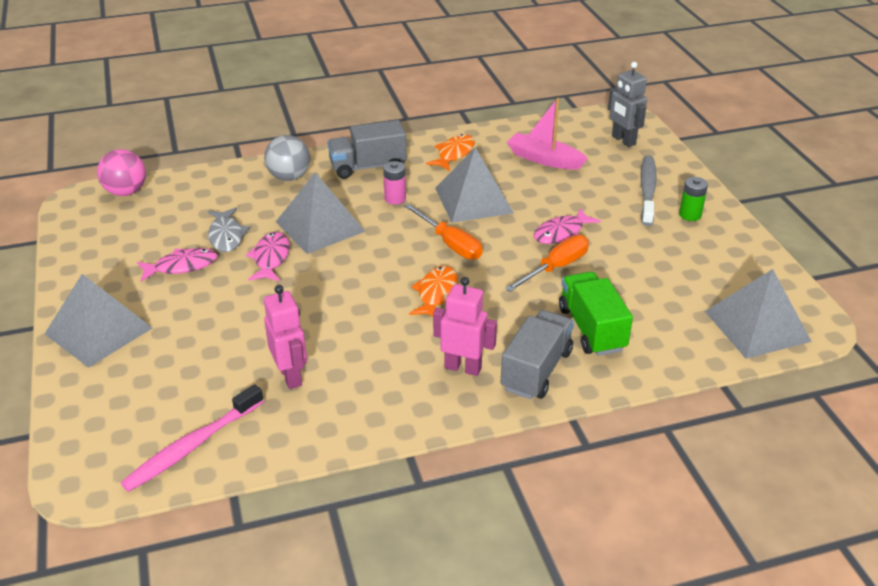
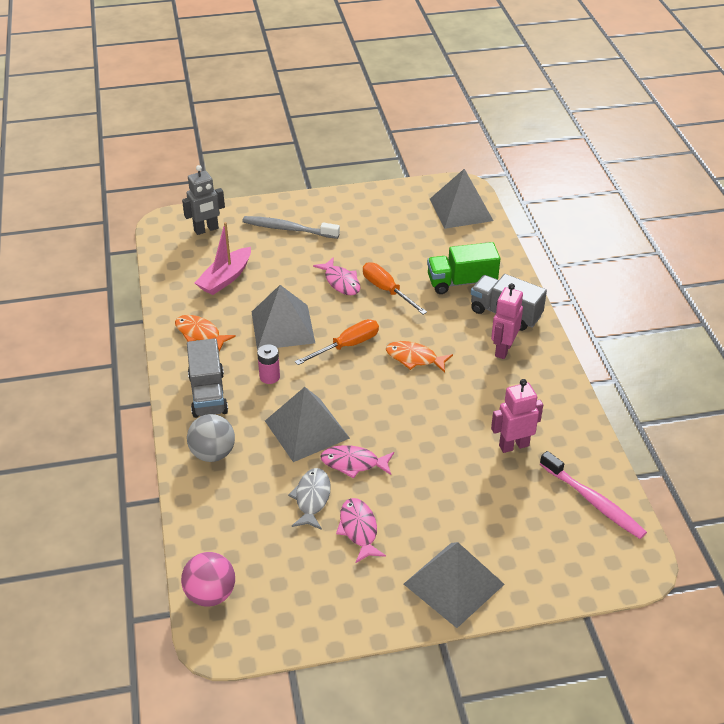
camera: 85 degrees left, 5 degrees up
grey fish [208,207,250,252] -> grey fish turned 75 degrees counterclockwise [288,468,331,530]
green battery [679,177,708,221] -> none

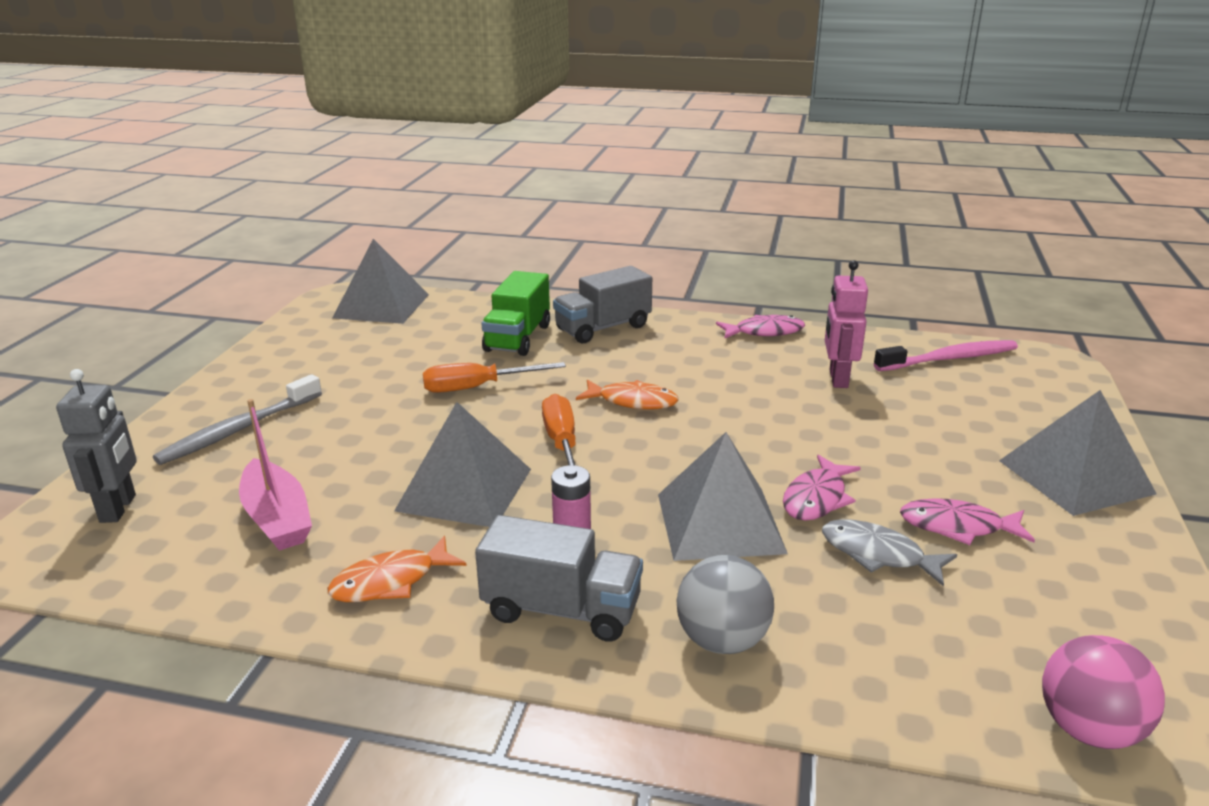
camera: 65 degrees left, 15 degrees down
pink fish [313,257,361,295] -> pink fish moved to [716,315,805,338]
orange fish [386,341,453,373] -> orange fish turned 120 degrees counterclockwise [576,380,679,409]
pink robot [491,283,523,359] -> none

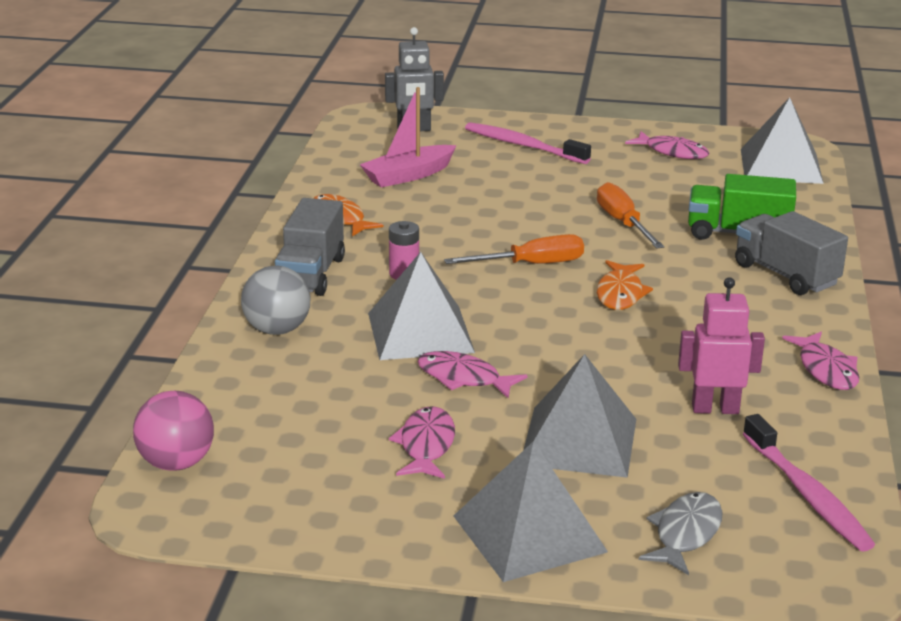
camera: 85 degrees right, 0 degrees up
grey toothbrush [153,374,322,465] -> pink toothbrush [465,122,591,164]
grey pyramid [394,402,531,527] -> grey pyramid moved to [523,354,636,478]
grey fish [822,519,957,587] -> grey fish moved to [639,492,723,575]
none -> pink fish [625,131,709,159]

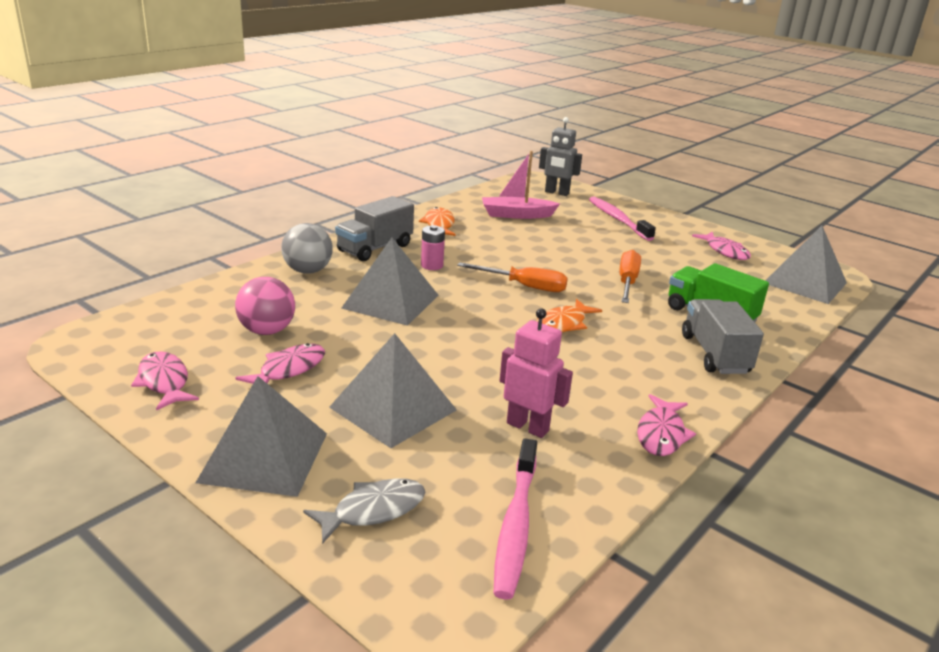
camera: 30 degrees right, 0 degrees up
pink ball [133,391,214,471] -> pink ball moved to [235,277,295,335]
pink fish [417,351,528,398] -> pink fish moved to [131,351,199,410]

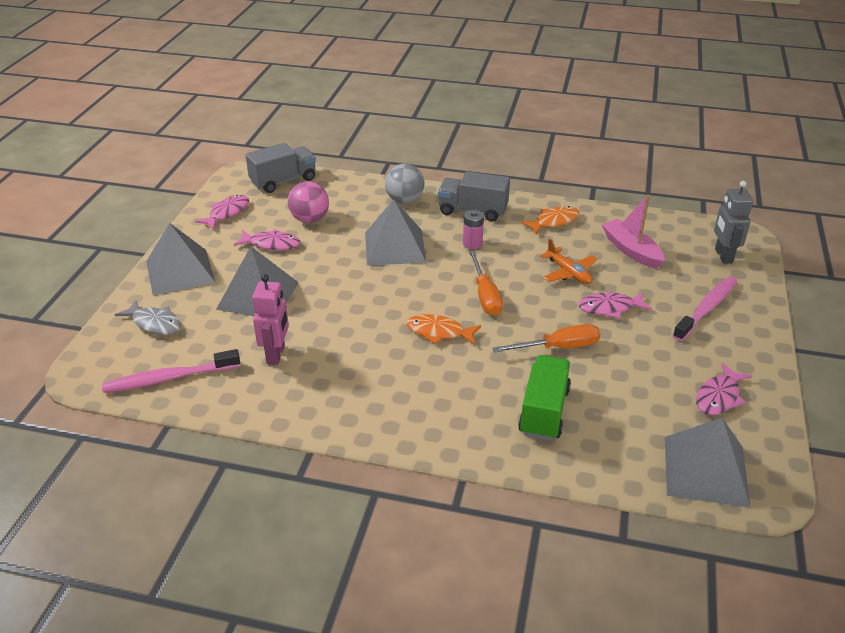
camera: 65 degrees right, 10 degrees up
pink fish [637,394,696,456] -> pink fish moved to [578,292,652,319]
grey truck [682,299,764,374] -> grey truck moved to [245,143,316,193]
none -> orange plane [540,239,597,284]

